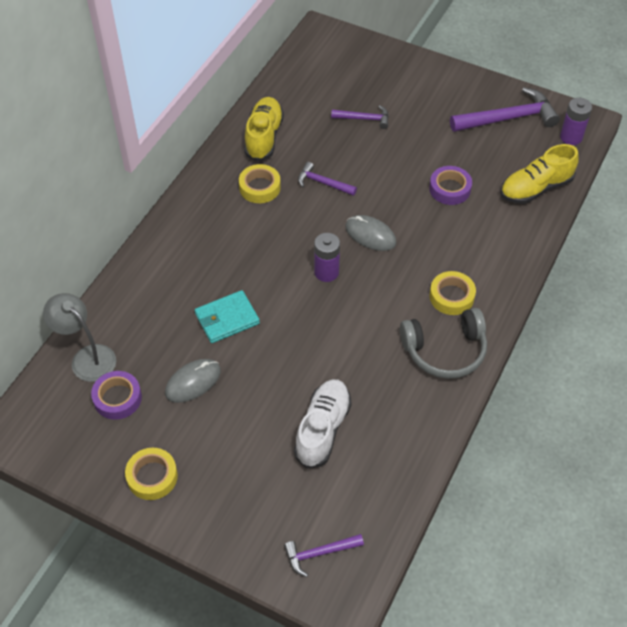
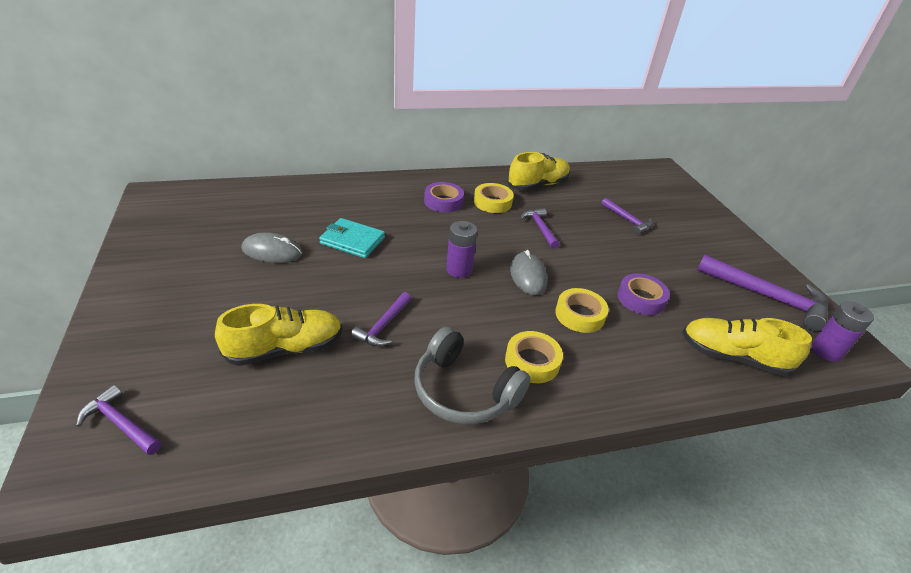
camera: 45 degrees right, 15 degrees down
grey lamp [43,293,116,382] -> none
purple tape [91,371,142,420] -> purple tape moved to [424,182,464,213]
yellow tape [125,448,178,500] -> yellow tape moved to [555,288,609,333]
white shoe [294,379,352,469] -> yellow shoe [215,304,343,366]
none -> purple hammer [351,292,412,346]

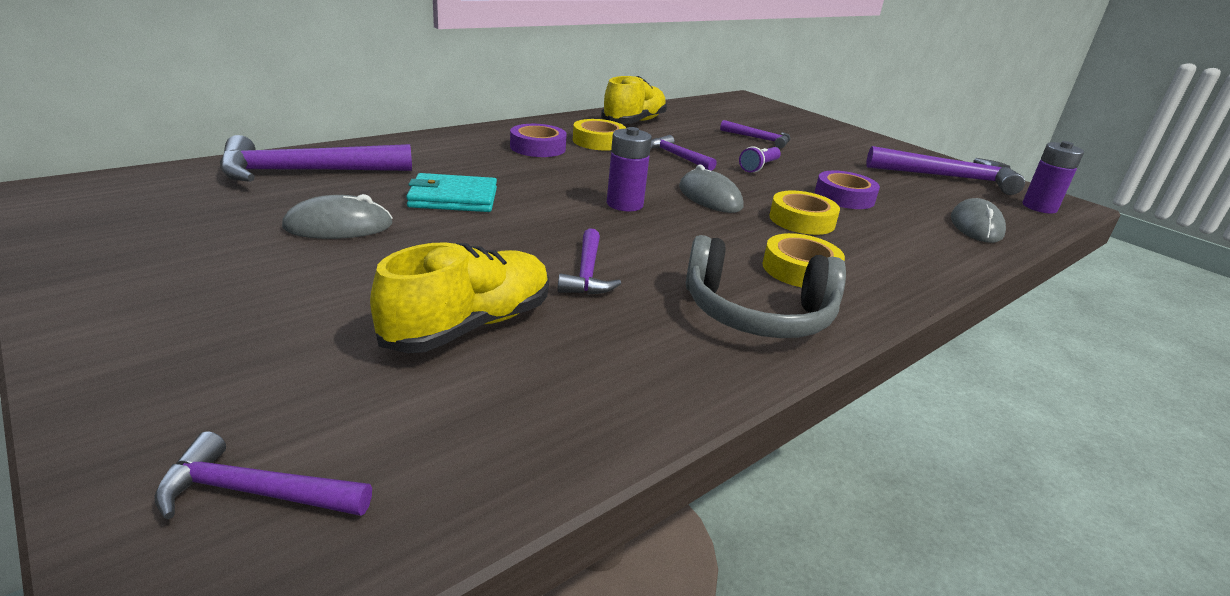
camera: 25 degrees left, 10 degrees down
yellow shoe [682,318,812,376] -> grey mouse [951,198,1006,243]
none -> purple hammer [220,135,412,182]
none -> purple flashlight [739,146,781,173]

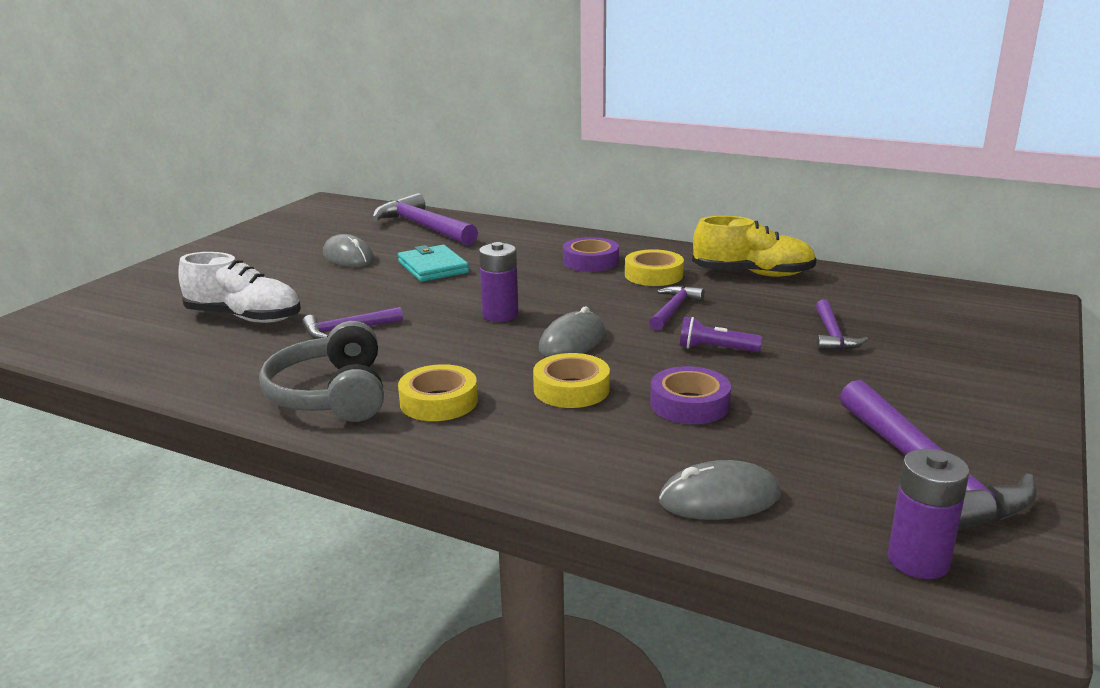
camera: 70 degrees right, 5 degrees down
purple hammer [154,431,372,520] -> none
yellow shoe [370,242,549,353] -> white shoe [178,252,301,323]

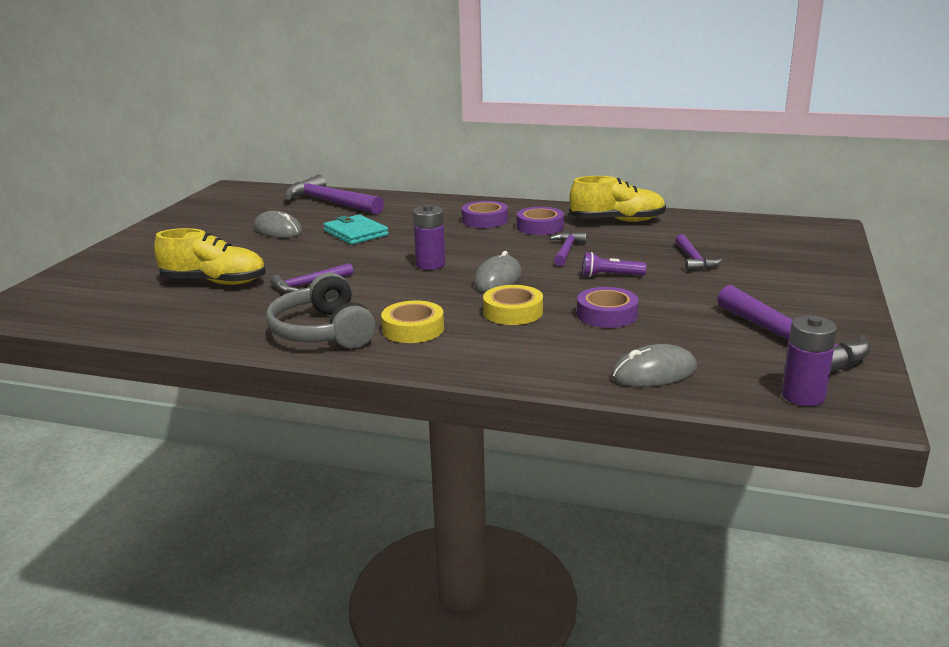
camera: 10 degrees left, 0 degrees up
white shoe [178,252,301,323] -> yellow shoe [154,228,266,285]
yellow tape [625,249,684,286] -> purple tape [517,207,564,235]

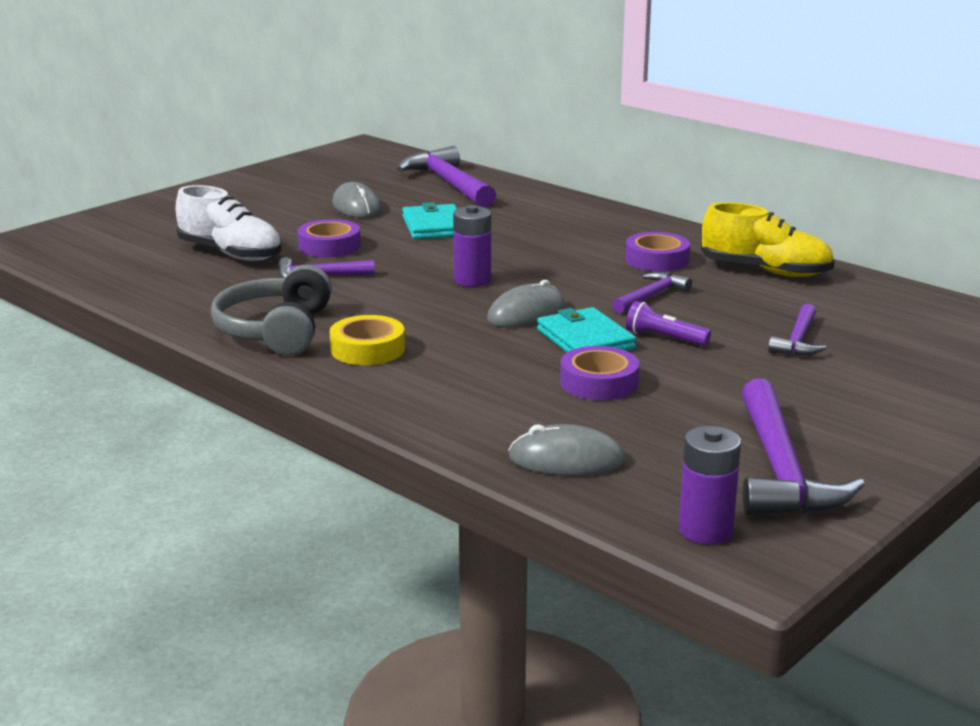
camera: 25 degrees right, 0 degrees up
yellow shoe [154,228,266,285] -> white shoe [176,185,282,261]
purple tape [462,201,508,228] -> purple tape moved to [298,219,361,258]
yellow tape [483,285,543,325] -> none
none -> turquoise wallet [537,307,636,352]

